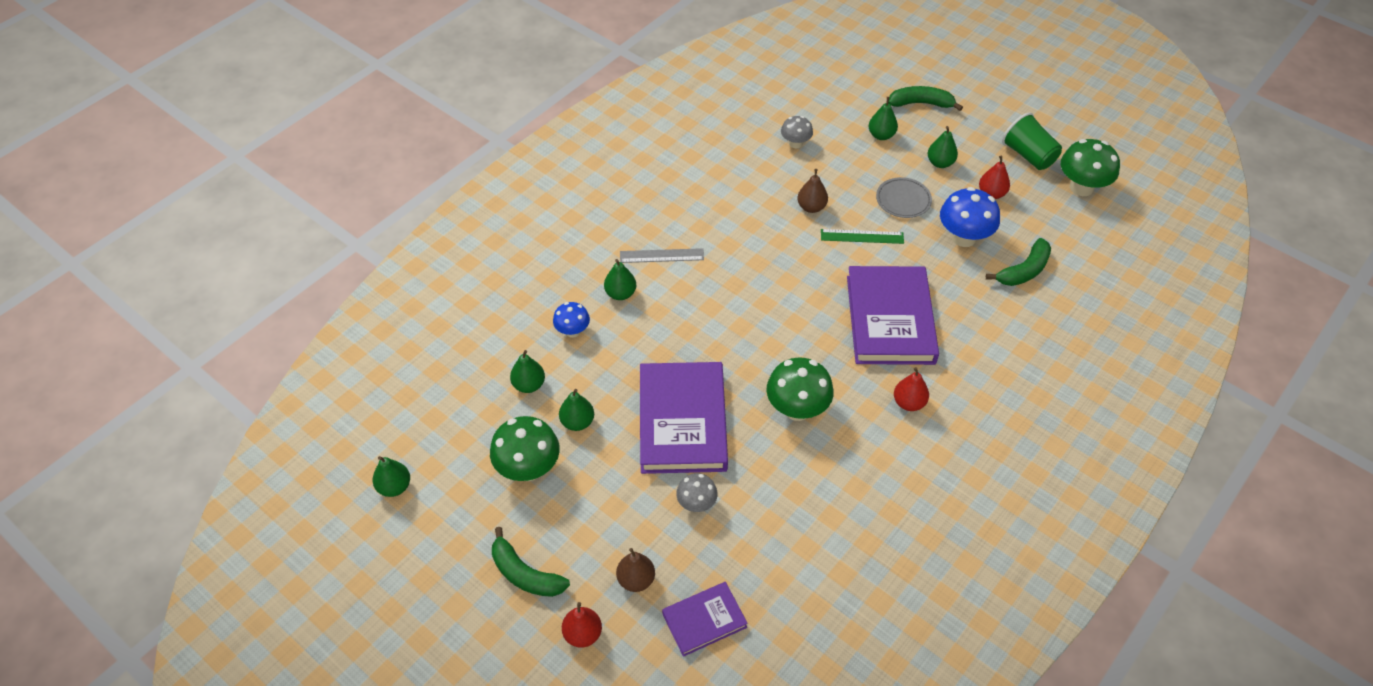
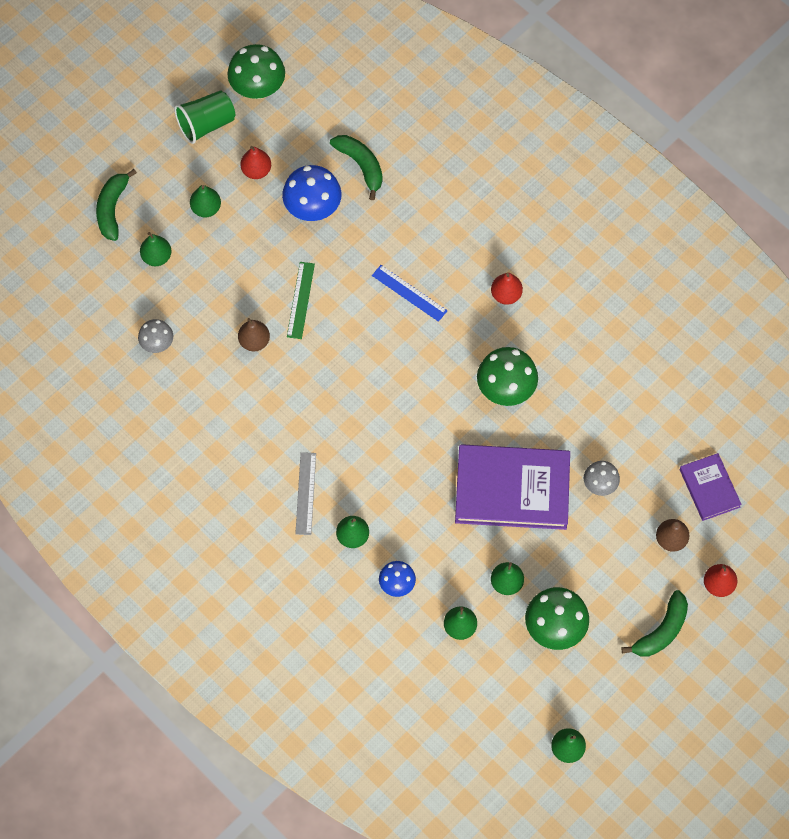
camera: 85 degrees left, 15 degrees up
purple book [847,266,939,365] -> blue ruler [372,265,447,322]
grey plate [876,177,932,218] -> none

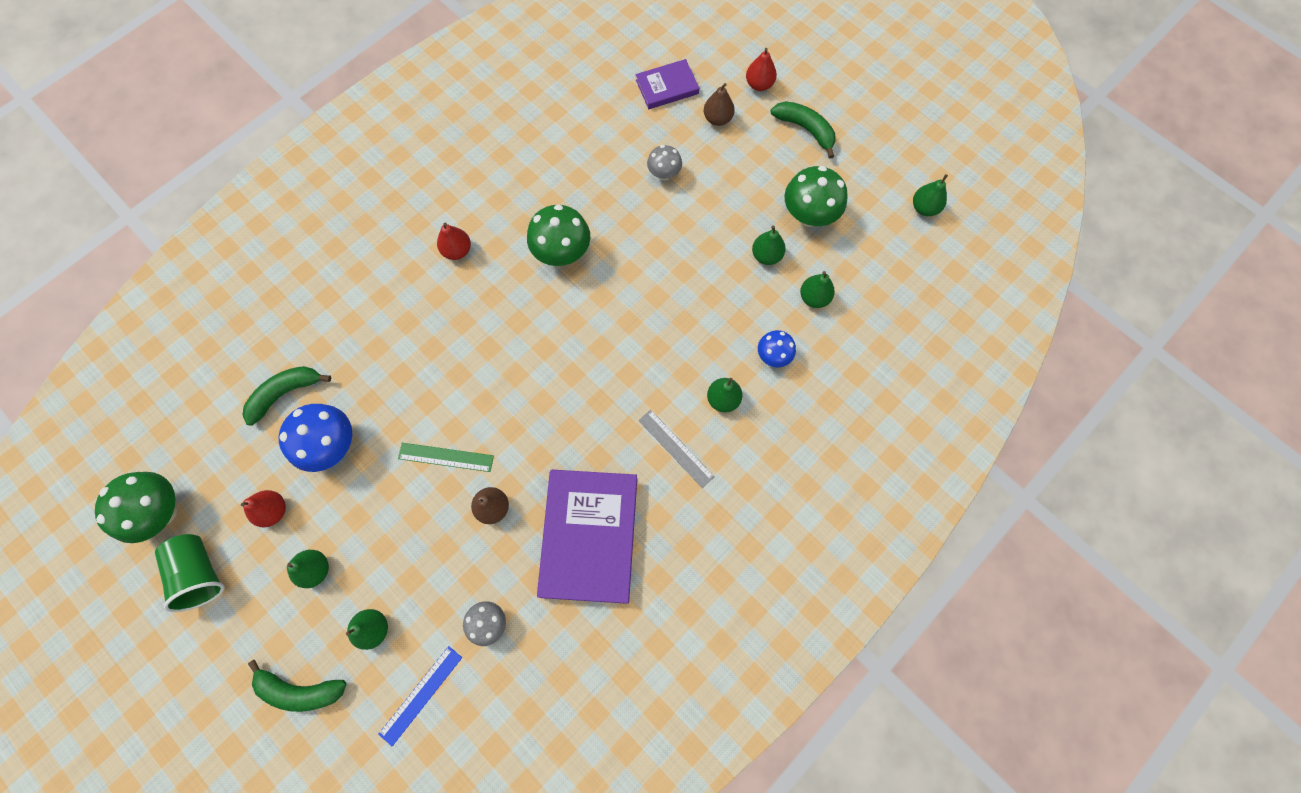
camera: 90 degrees left, 5 degrees up
grey ruler [295,452,316,535] -> grey ruler turned 45 degrees clockwise [638,410,715,488]
blue ruler [372,265,447,322] -> blue ruler moved to [378,646,462,746]
purple book [455,444,570,530] -> purple book moved to [537,470,637,604]

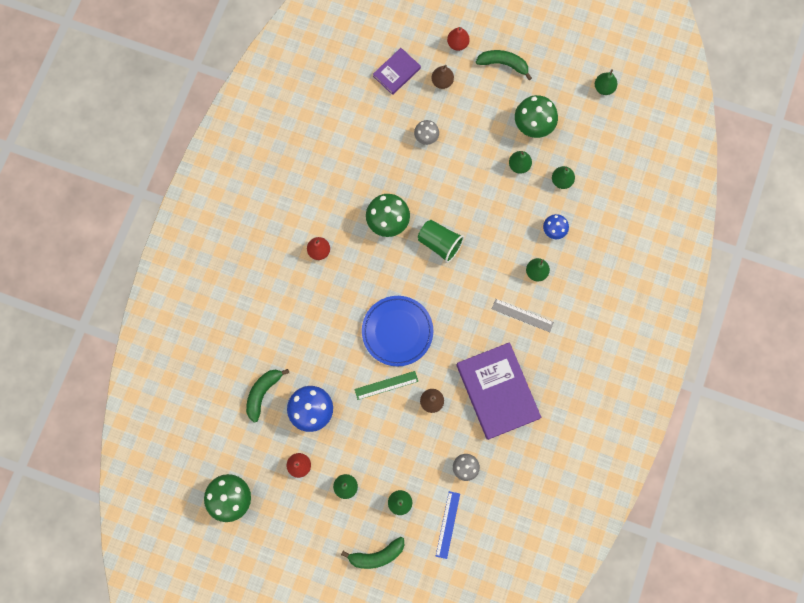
camera: 25 degrees left, 5 degrees up
green cup [155,534,225,612] -> green cup moved to [418,220,464,263]
none -> blue plate [362,296,433,366]

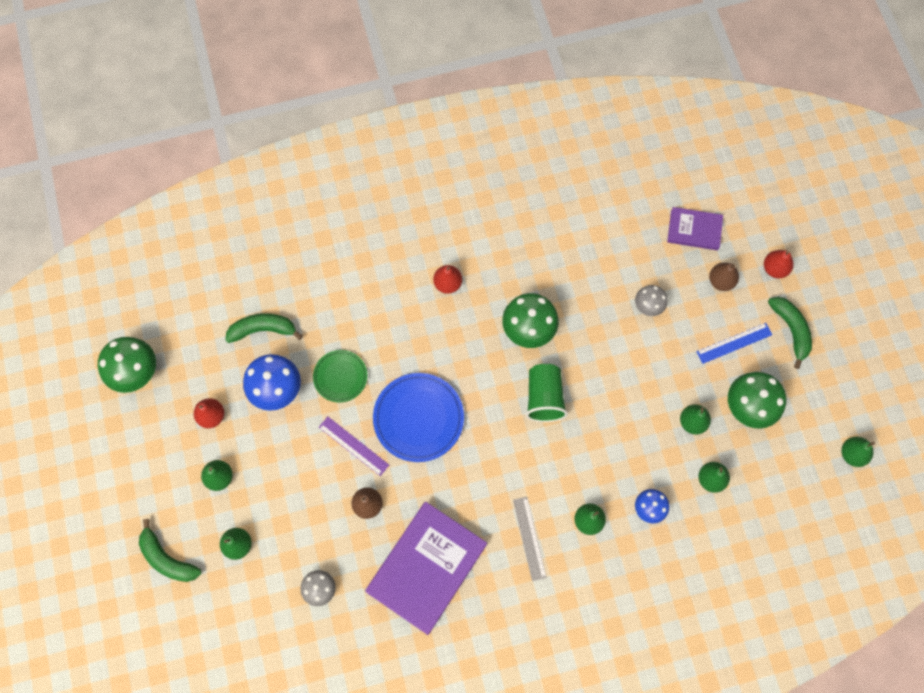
camera: 55 degrees right, 5 degrees down
green ruler [355,371,418,400] -> purple ruler [319,417,389,476]
blue ruler [436,491,460,559] -> blue ruler moved to [696,323,772,364]
none -> green plate [313,350,367,403]

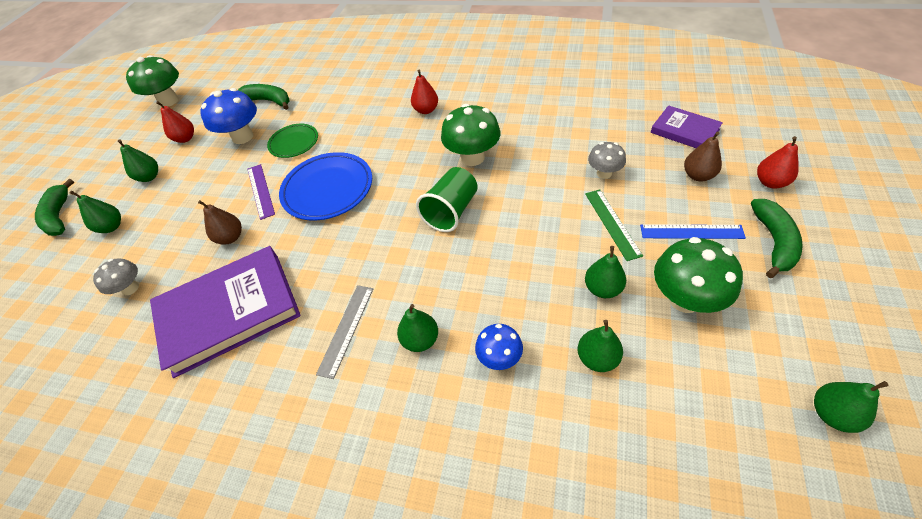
camera: 35 degrees right, 20 degrees down
none -> green ruler [585,190,643,261]

